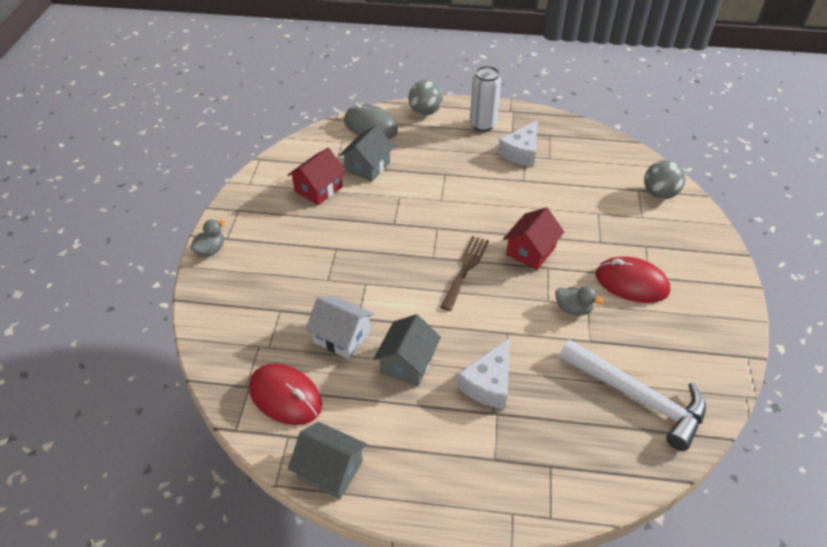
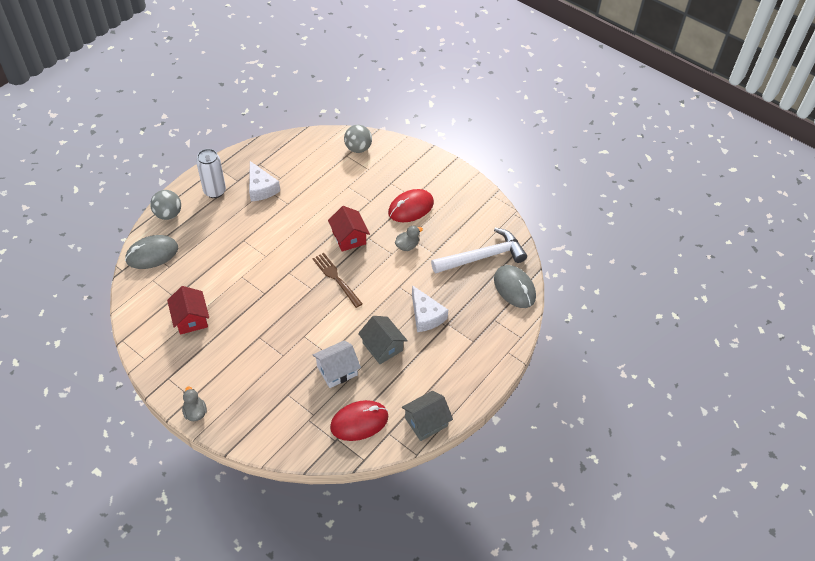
camera: 60 degrees left, 5 degrees up
grey house [339,125,394,182] -> none
none -> grey mouse [494,265,536,308]

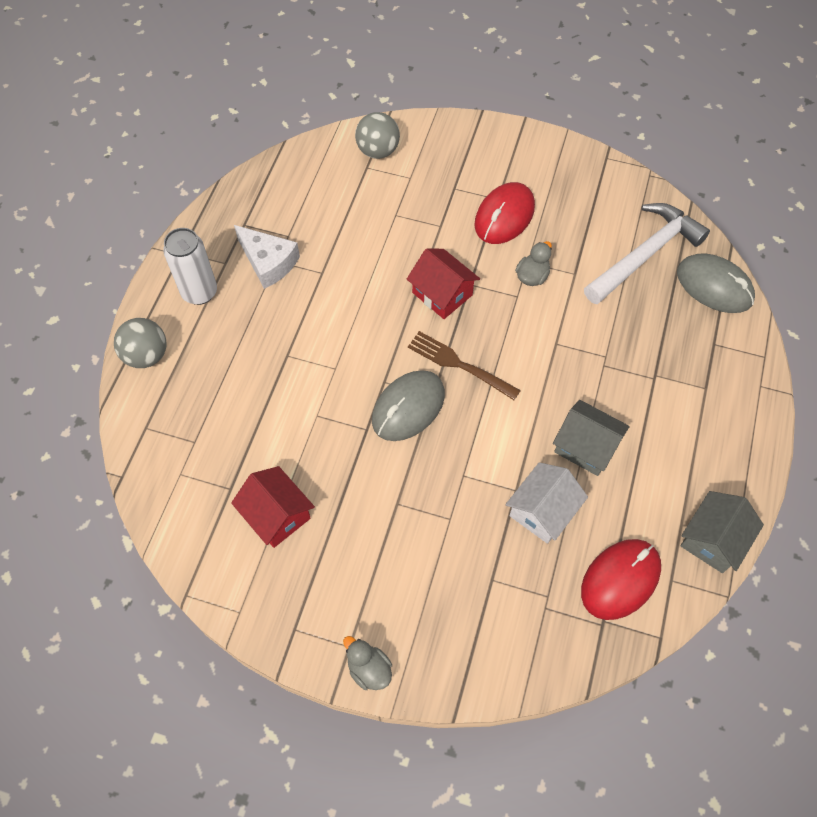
camera: 20 degrees left, 10 degrees up
grey mouse [125,235,178,269] -> grey mouse moved to [372,370,445,441]
white cheese [412,285,448,332] -> none

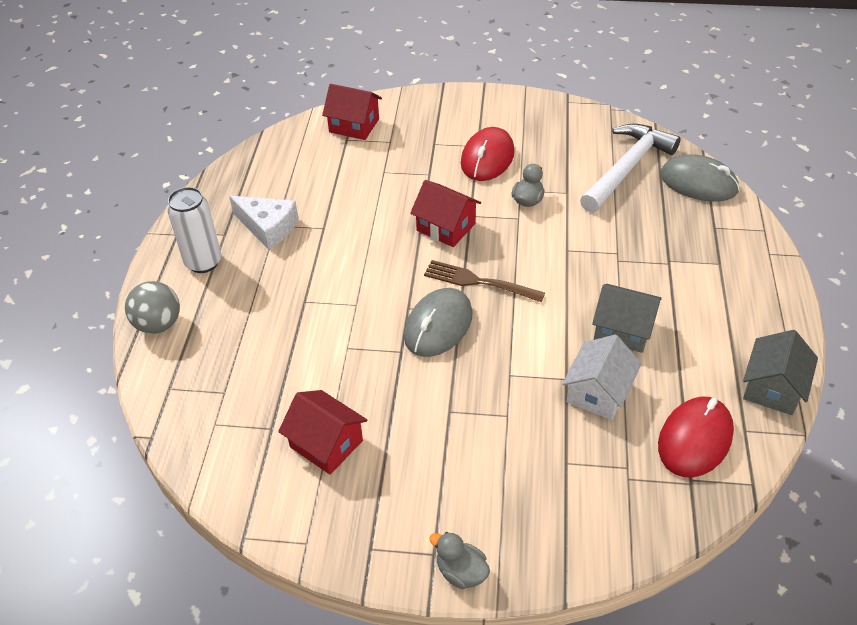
camera: 10 degrees left, 15 degrees down
grey ball [355,112,400,159] -> red house [322,84,382,140]

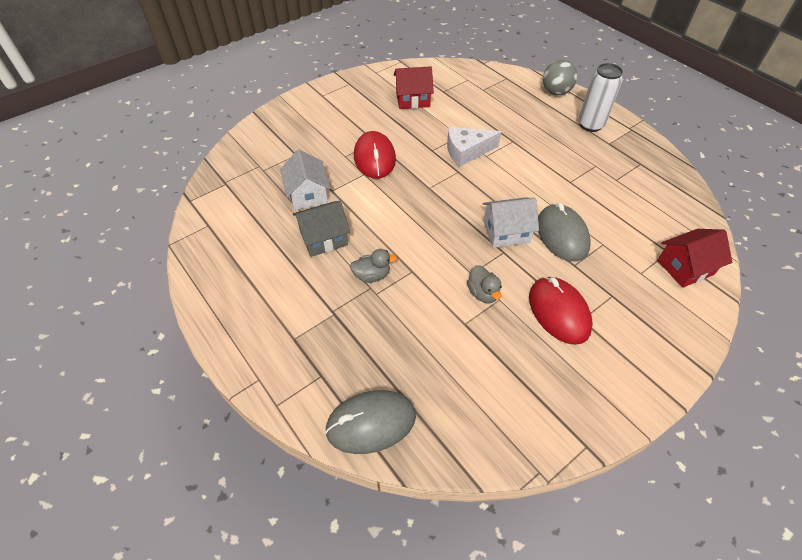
camera: 135 degrees right, 5 degrees up
white cheese [229,196,298,250] -> white cheese moved to [447,127,501,167]
grey mouse [404,288,472,357] -> grey mouse moved to [538,203,591,262]
red house [410,180,481,247] -> white house [482,198,539,248]
brown fork [424,260,545,302] -> none
grey duck [429,532,490,589] -> grey duck moved to [350,249,397,283]
white hammer [580,124,681,213] -> none
red mouse [658,397,734,477] -> red mouse moved to [354,131,396,179]
grey house [743,330,818,415] -> none

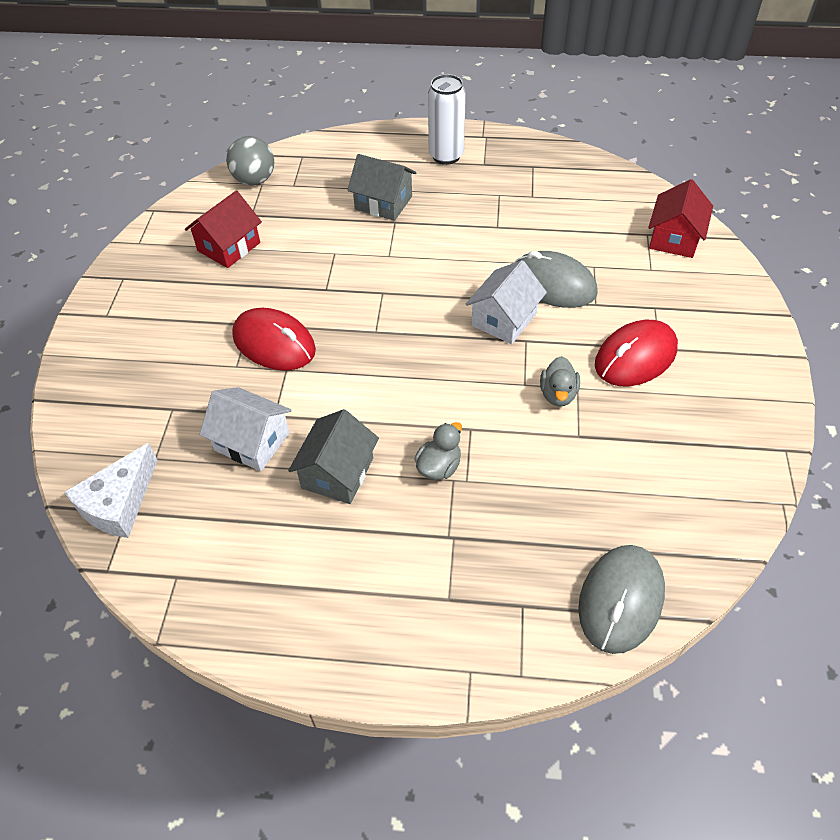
camera: 45 degrees left, 0 degrees up
white cheese [447,127,501,167] -> white cheese moved to [64,443,158,538]
grey duck [467,265,502,303] -> grey duck turned 75 degrees clockwise [540,356,580,406]
red mouse [529,277,593,345] -> red mouse turned 60 degrees counterclockwise [595,320,678,386]
grey ball [543,60,577,95] -> grey ball moved to [226,136,274,185]
none -> grey house [347,154,416,221]

